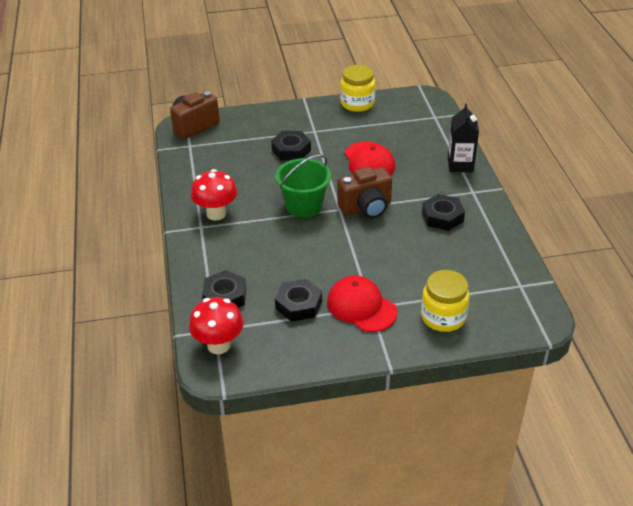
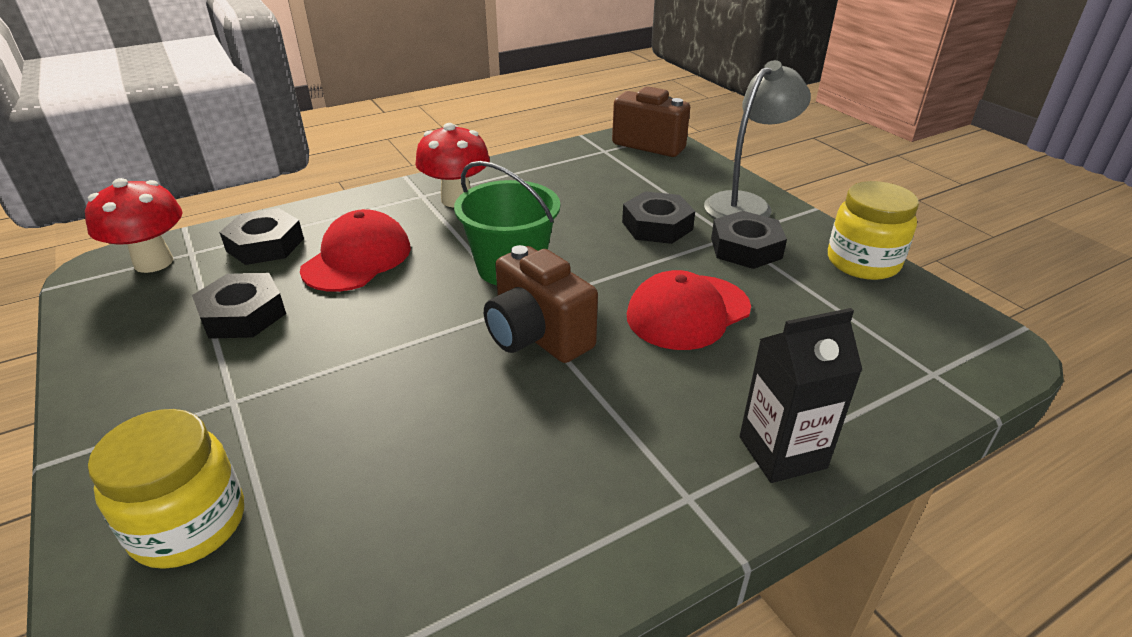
camera: 70 degrees right, 5 degrees down
red cap [327,276,397,332] -> red cap moved to [300,209,411,292]
black nut [422,194,465,231] -> black nut moved to [711,211,787,269]
none -> grey lamp [704,60,811,219]

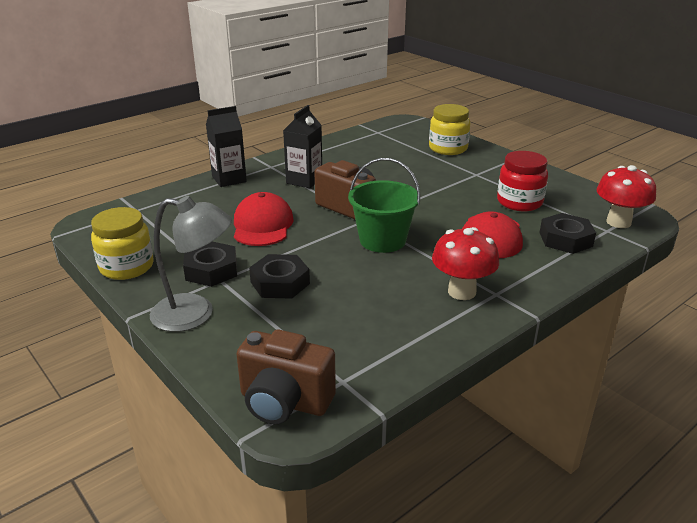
camera: 170 degrees right, 5 degrees down
black nut [192,273,286,339] -> red jar [497,151,548,211]
red cap [627,270,751,350] -> red cap turned 45 degrees counterclockwise [234,192,294,246]
grey lamp [704,60,811,219] -> grey lamp turned 120 degrees counterclockwise [150,196,232,332]
none -> black carton [283,105,322,188]

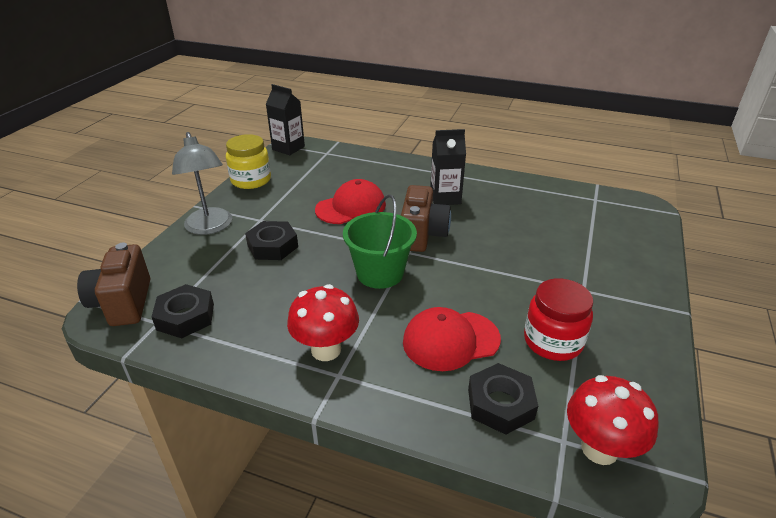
camera: 60 degrees right, 5 degrees up
black nut [183,242,237,287] -> black nut moved to [152,284,214,338]
black carton [206,106,247,187] -> black carton moved to [266,84,305,155]
yellow jar [429,104,470,155] -> none

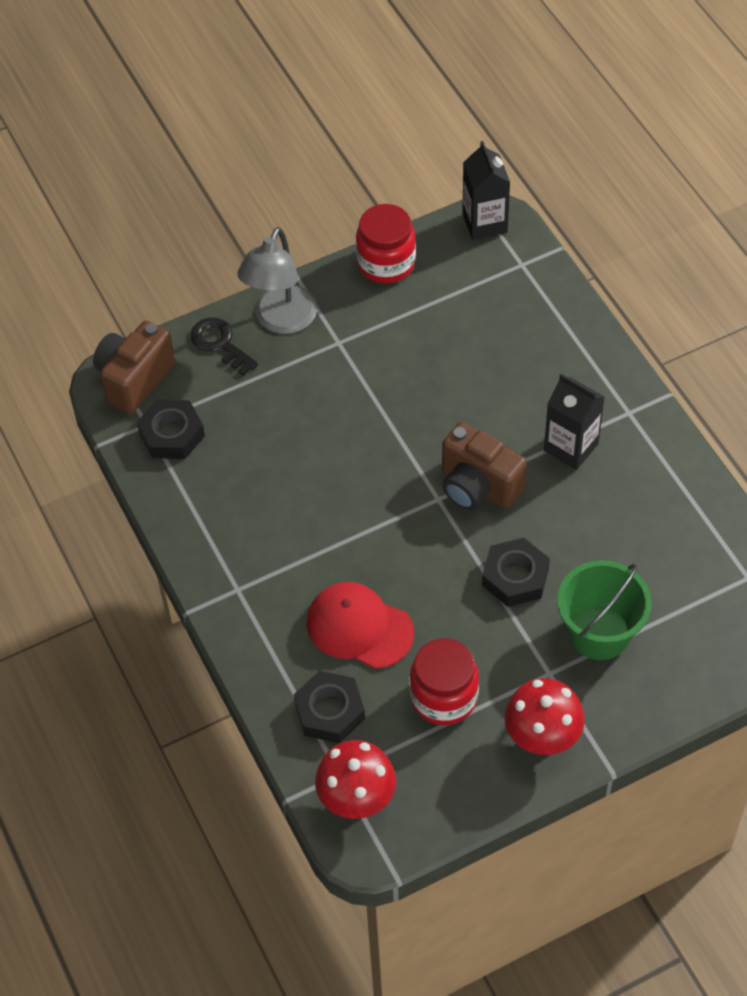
camera: 45 degrees right, 20 degrees up
yellow jar [226,134,271,189] -> red jar [356,204,416,283]
black nut [245,221,298,260] -> black nut moved to [482,538,550,607]
red mushroom [287,284,359,361] -> red mushroom moved to [504,678,585,755]
red cap [315,179,386,224] -> none
green bucket [343,194,417,289] -> green bucket moved to [557,560,652,660]
brown camera [401,185,451,252] -> brown camera turned 75 degrees clockwise [442,422,527,510]
none -> black key [190,317,258,376]

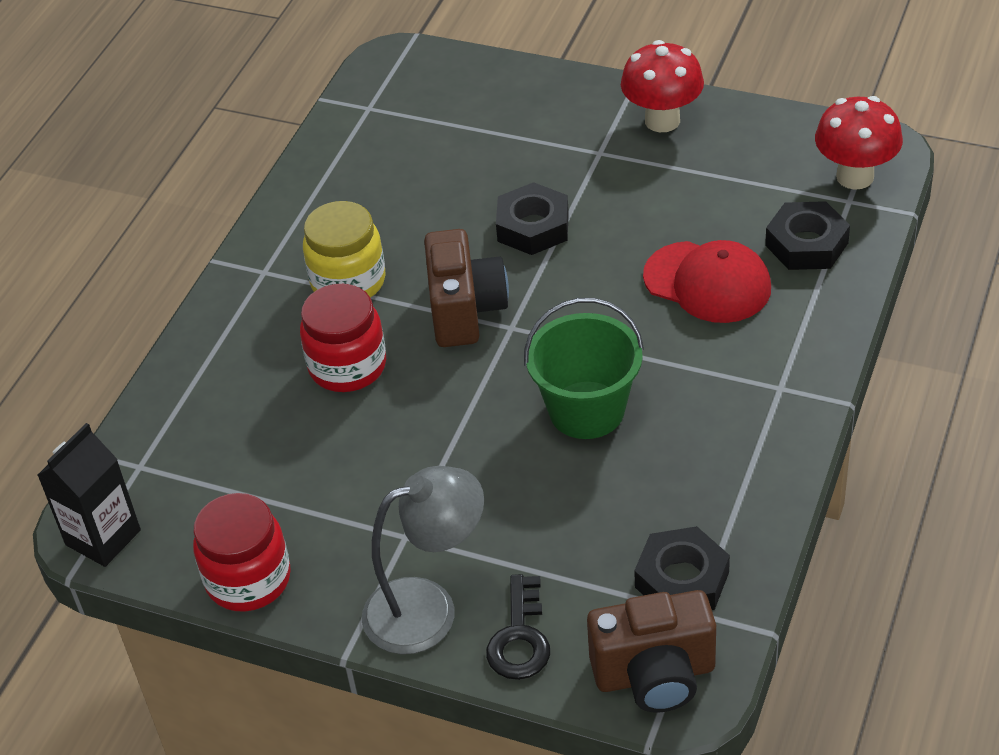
camera: 130 degrees left, 10 degrees down
red cap [307,582,414,669] -> red cap turned 45 degrees counterclockwise [643,240,771,323]
red jar [410,638,479,725] -> red jar moved to [300,284,386,392]
black carton [544,374,605,470] -> yellow jar [303,201,386,298]
green bucket [557,560,652,660] -> green bucket moved to [524,298,644,439]

